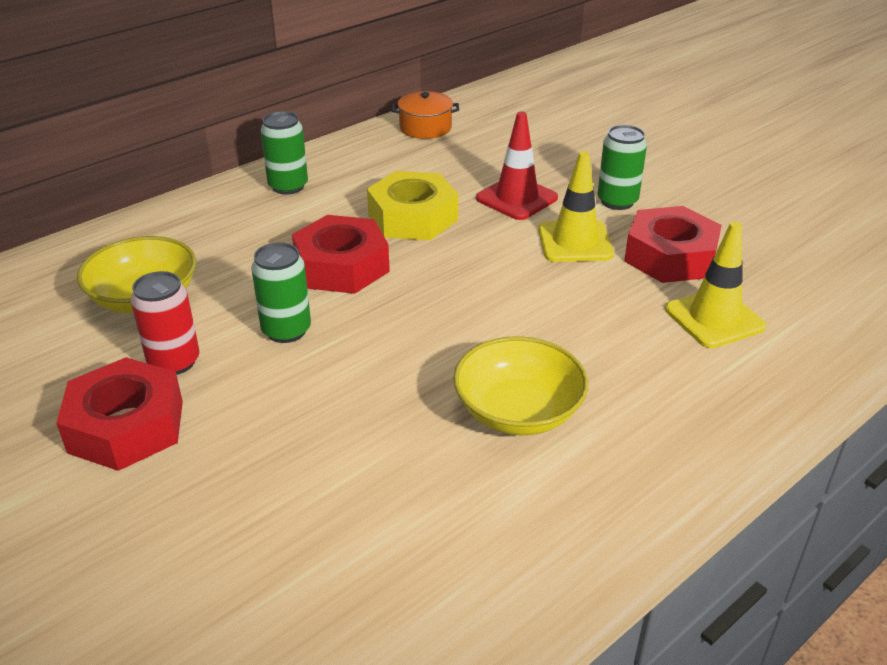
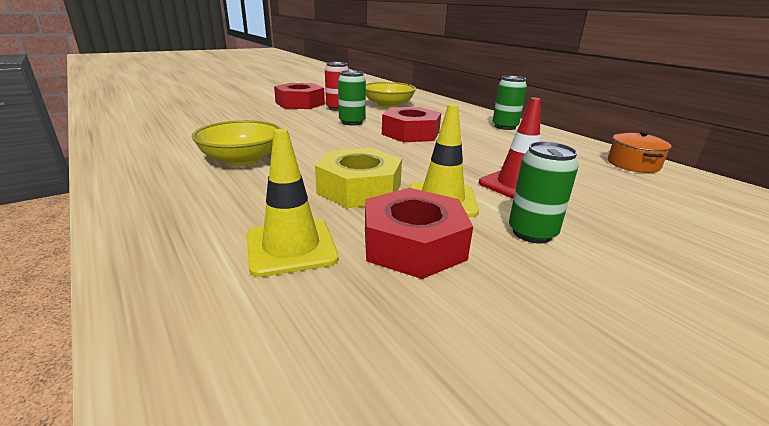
camera: 95 degrees right, 10 degrees down
yellow nut [367,171,458,240] -> yellow nut moved to [315,148,402,208]

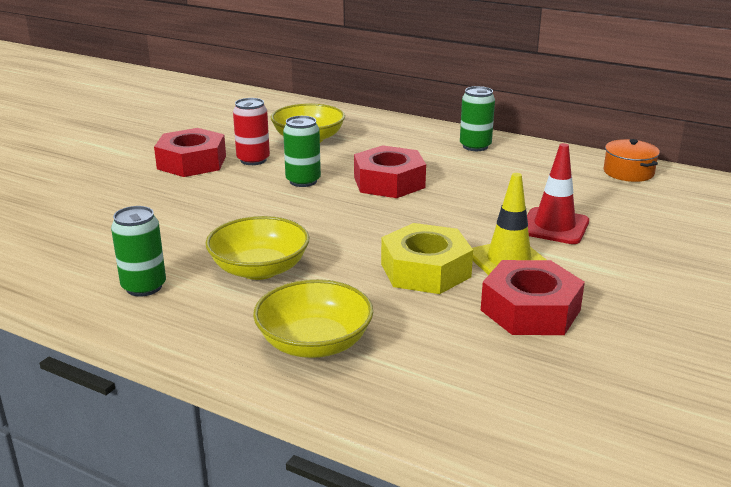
camera: 25 degrees left, 0 degrees up
yellow traffic cone [247,129,339,277] -> none
green can [509,142,578,244] -> green can moved to [111,206,166,296]
none -> yellow bowl [253,279,373,358]

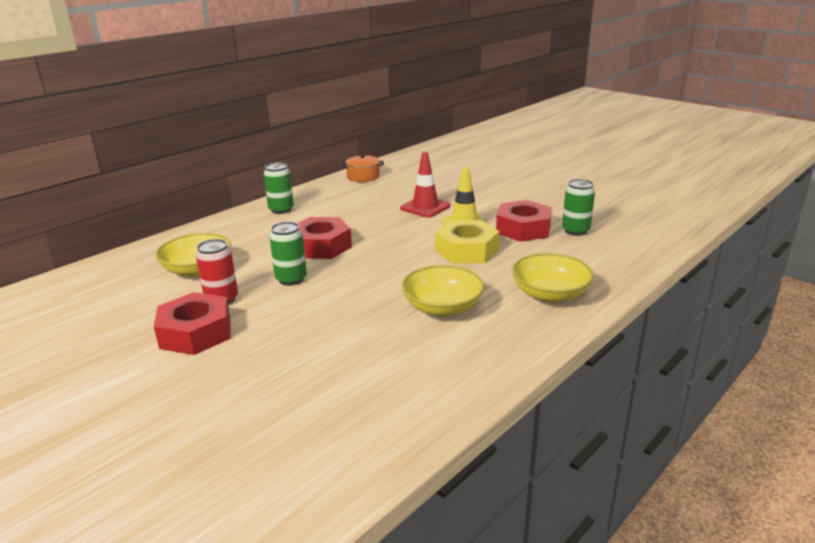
camera: 75 degrees left, 0 degrees up
green can [111,206,166,296] -> green can moved to [562,179,595,236]

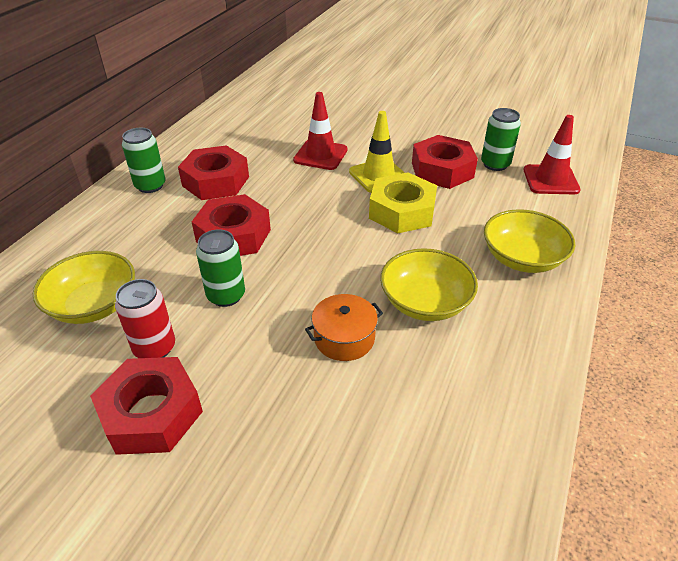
camera: 20 degrees left, 15 degrees up
orange pot [342,154,384,182] -> orange pot moved to [305,294,383,361]
none -> red nut [178,145,249,200]
none -> red traffic cone [524,115,581,194]

